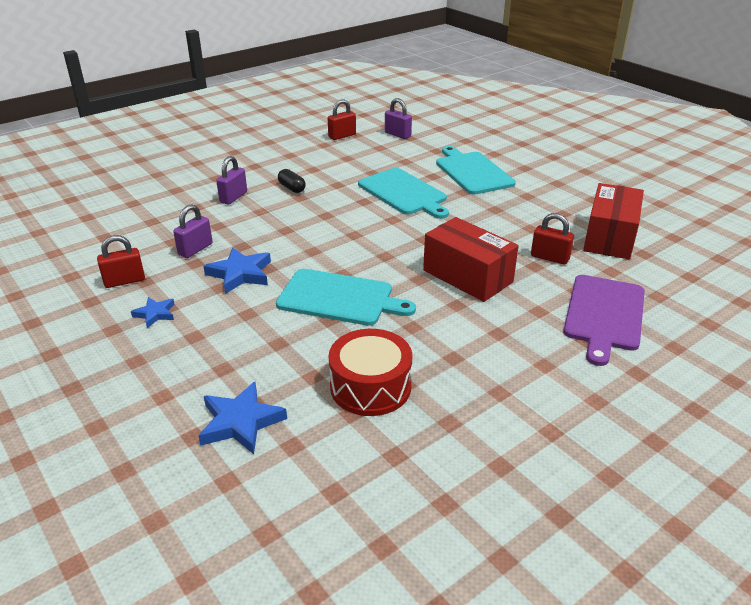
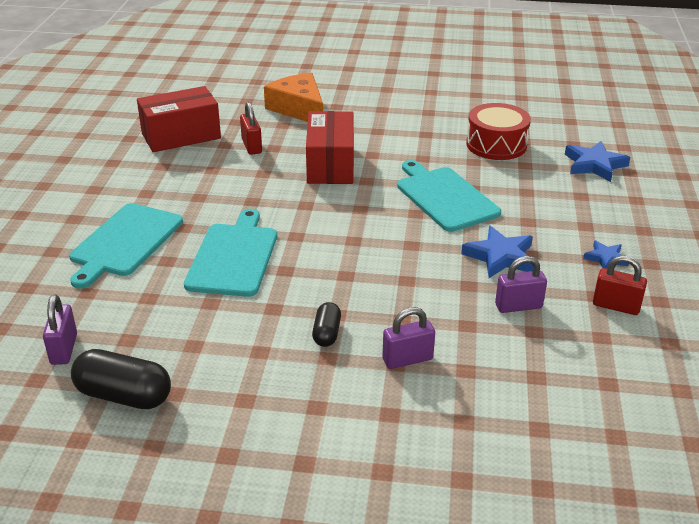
camera: 135 degrees left, 0 degrees up
red padlock [328,100,356,140] -> black capsule [71,349,171,409]
purple cutting board [563,275,645,366] -> orange cheese [264,73,323,122]

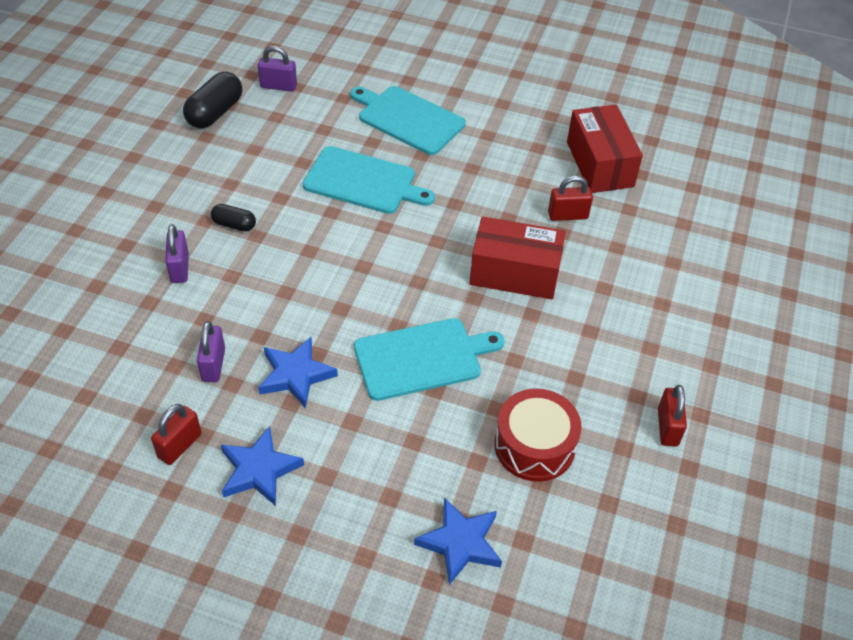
camera: 100 degrees right, 15 degrees up
orange cheese [264,73,323,122] -> none
blue star [583,240,629,269] -> blue star [221,426,304,506], size x1.69
none -> red padlock [658,385,687,447]

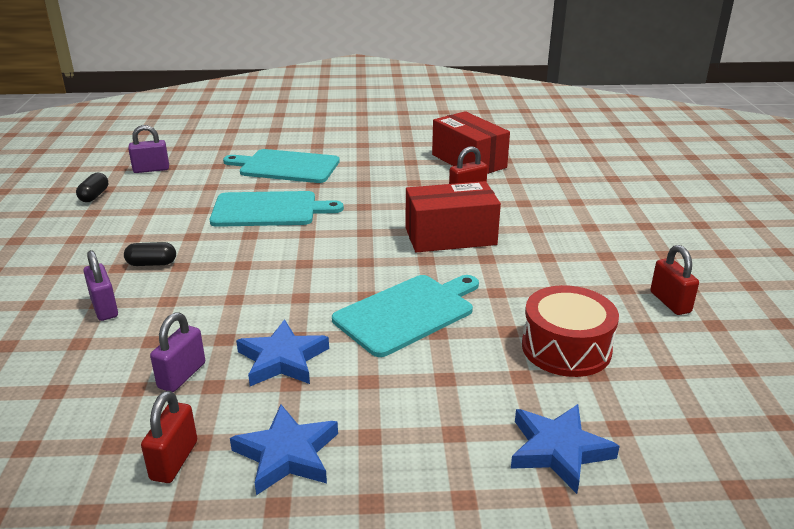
camera: 20 degrees left, 20 degrees down
black capsule [183,72,242,128] -> black capsule [76,173,108,202], size x0.58
purple padlock [197,321,225,382] -> purple padlock turned 45 degrees clockwise [150,312,205,392]

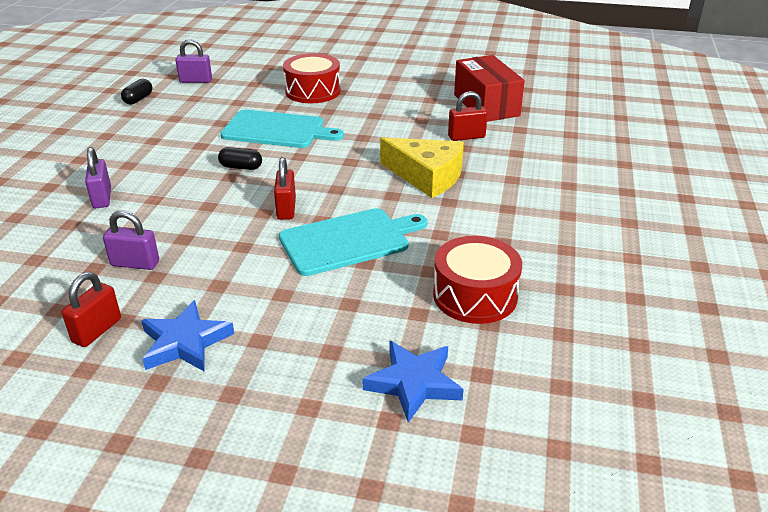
camera: 15 degrees right, 5 degrees up
black capsule [124,242,176,266] -> black capsule moved to [218,147,262,170]
purple padlock [150,312,205,392] -> purple padlock turned 60 degrees clockwise [103,210,159,270]
turquoise cutting board [223,149,340,183] -> red drum [283,53,341,103]
blue star [236,319,329,386] -> none
red box [405,181,501,252] -> yellow cheese [380,137,464,198]
red padlock [650,245,699,315] -> red padlock moved to [274,157,296,220]

